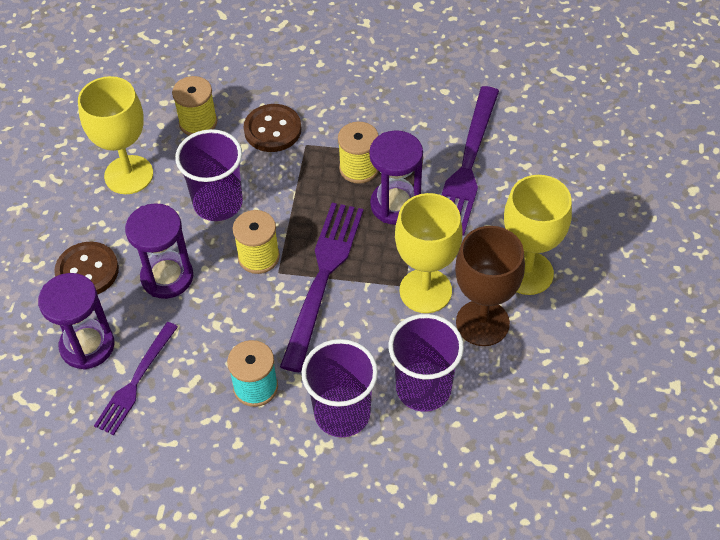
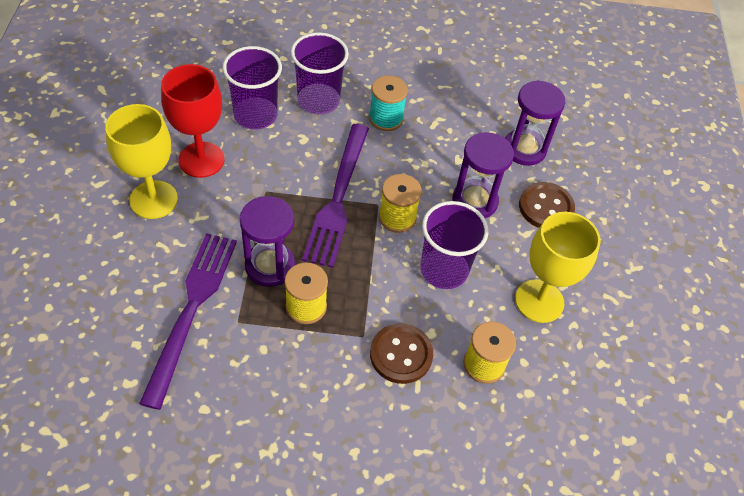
camera: 170 degrees right, 0 degrees up
purple fork [94,322,178,435] -> none
yellow goblet [395,193,463,313] -> none
brown goblet [455,226,525,346] -> red goblet [161,64,224,178]

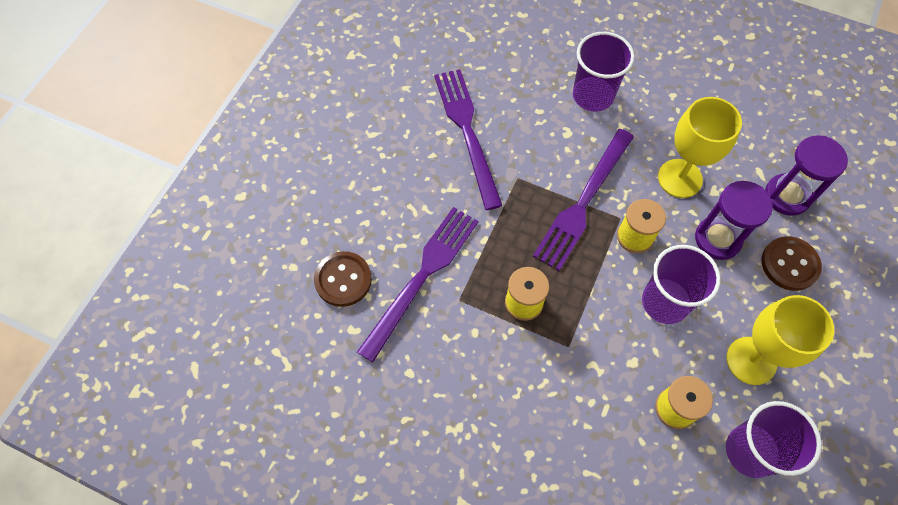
camera: 25 degrees right, 10 degrees up
yellow goblet [105,104,178,219] -> yellow goblet moved to [658,97,742,198]
red goblet [161,64,224,178] -> purple fork [434,69,503,210]
purple cup [223,46,282,129] -> purple cup moved to [726,401,822,478]
purple hourglass [240,196,295,287] -> none
turquoise spool [369,75,408,131] -> none
brown button [370,323,433,384] -> brown button moved to [314,251,372,307]

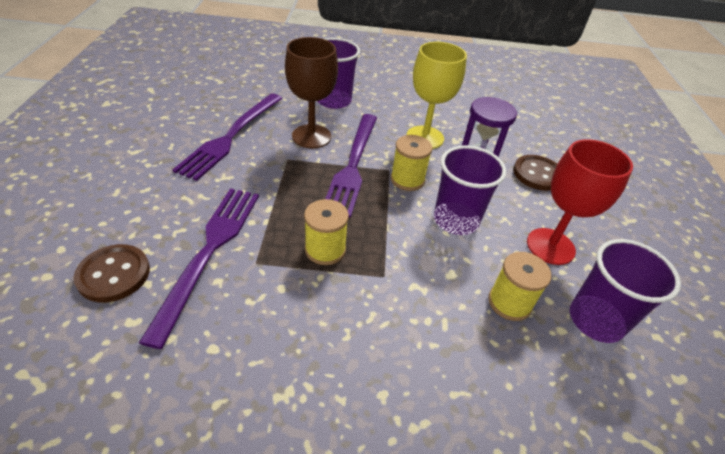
camera: 25 degrees left, 20 degrees down
purple fork [434,69,503,210] -> purple fork turned 120 degrees counterclockwise [172,94,282,181]
yellow goblet [726,295,834,385] -> red goblet [527,139,633,265]
purple hourglass [765,135,848,216] -> none
none -> brown goblet [285,37,338,148]

